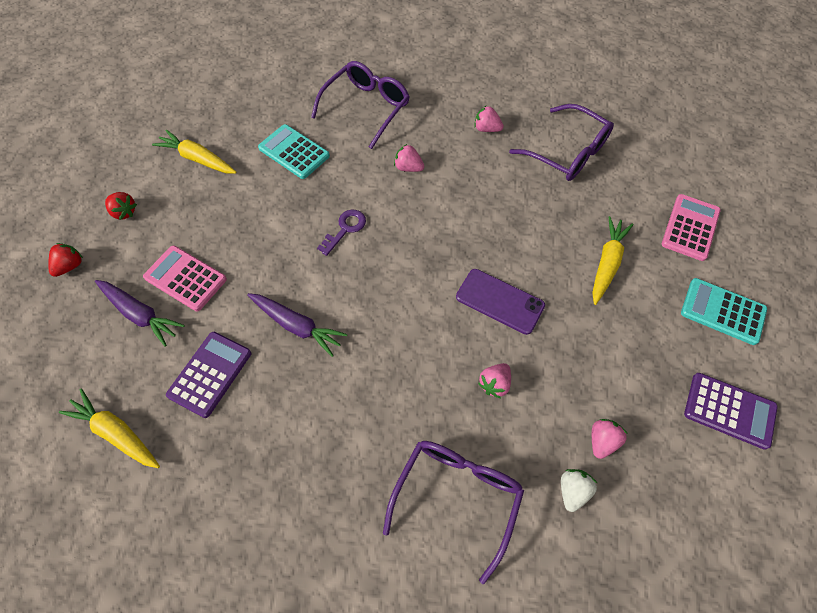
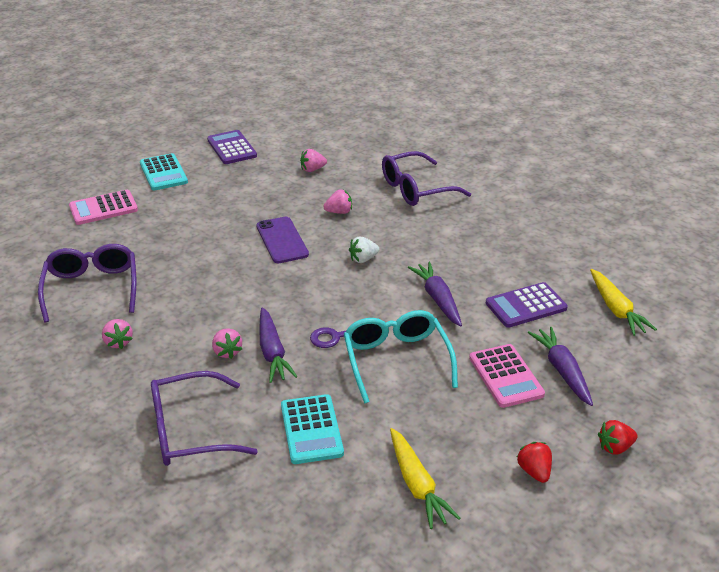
camera: 140 degrees left, 25 degrees down
white strawberry [561,469,597,512] -> white strawberry moved to [349,237,379,263]
yellow carrot [592,216,634,305] -> none
none -> purple carrot [259,307,298,383]
none -> turquoise glasses [344,310,458,404]

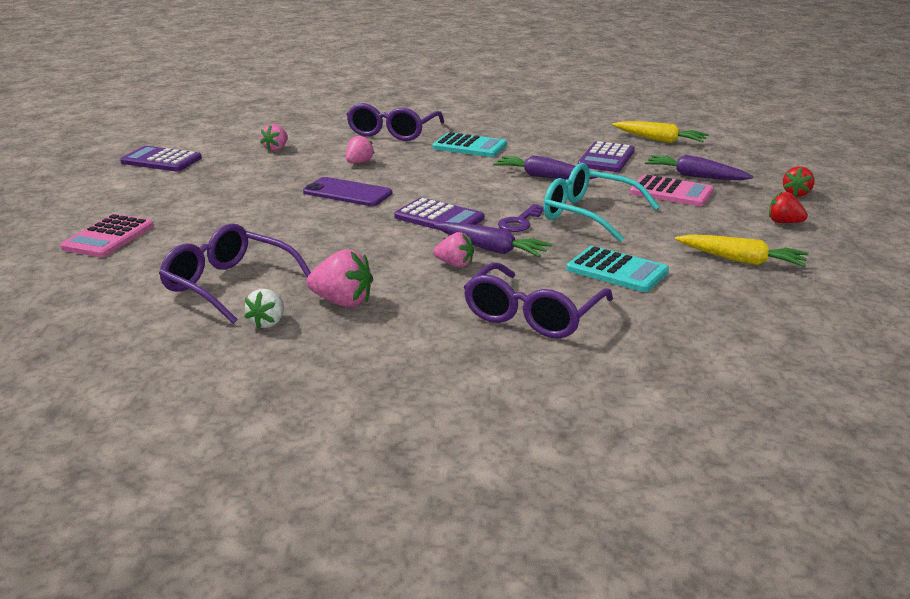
camera: 45 degrees left, 10 degrees down
pink strawberry [102,319,133,349] -> pink strawberry [306,249,373,307], size x1.51
turquoise calculator [140,153,188,191] -> turquoise calculator moved to [432,132,507,157]
white strawberry [349,237,379,263] -> white strawberry moved to [245,289,284,329]
none -> purple calculator [394,198,485,230]

